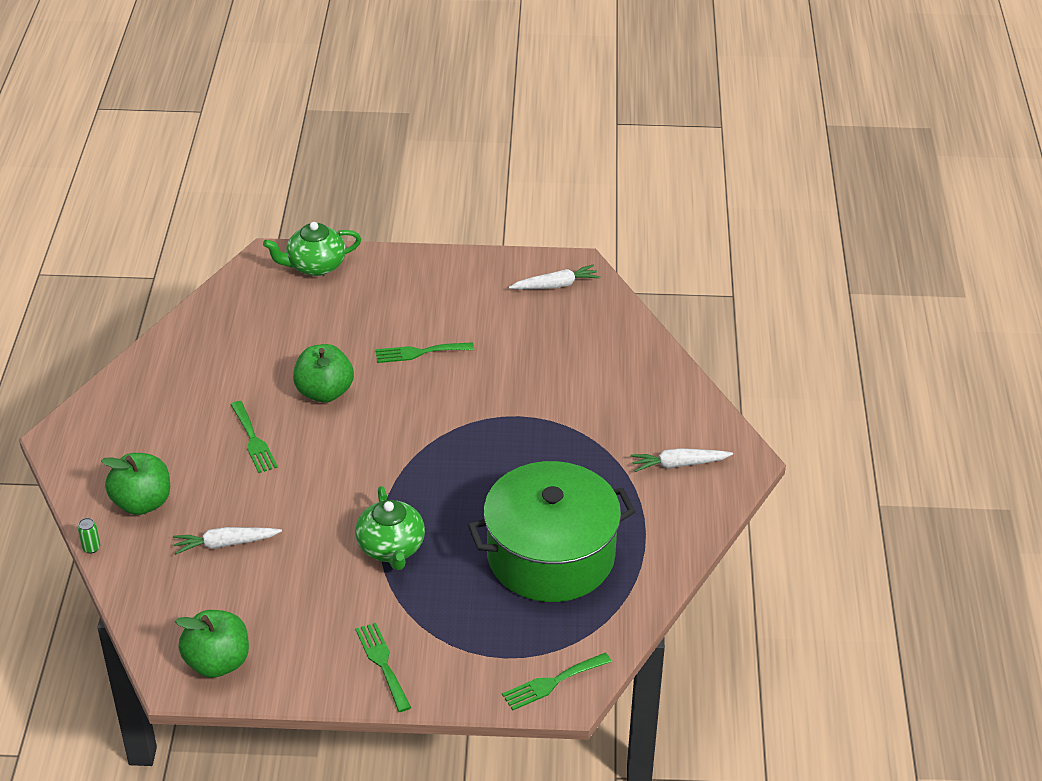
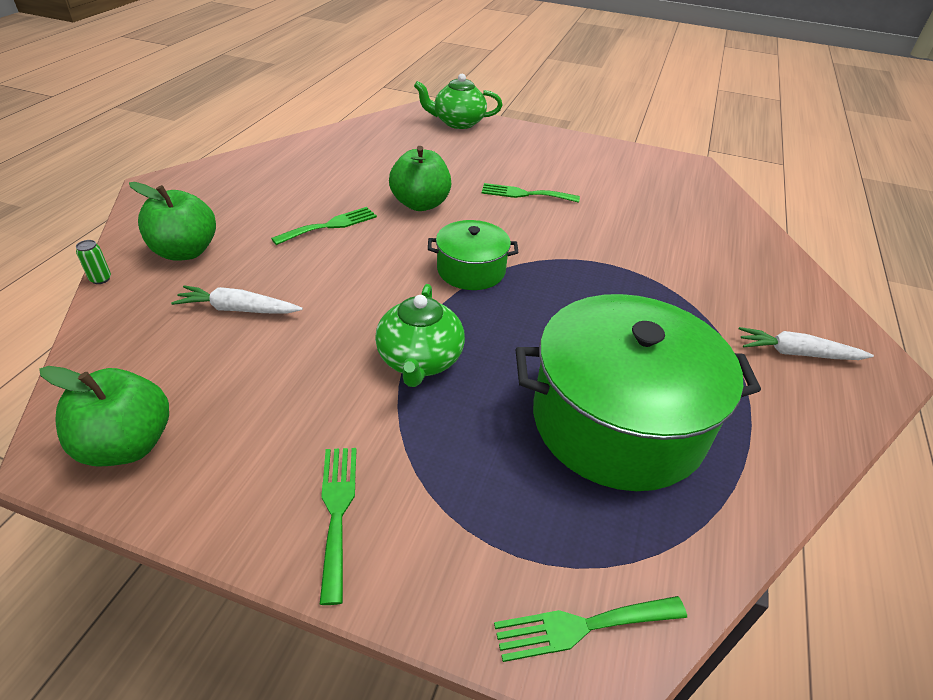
camera: 15 degrees right, 0 degrees up
green fork [230,401,278,473] -> green fork turned 120 degrees counterclockwise [271,207,377,245]
white carrot [509,264,600,289] -> none
none -> green pot [428,220,519,290]

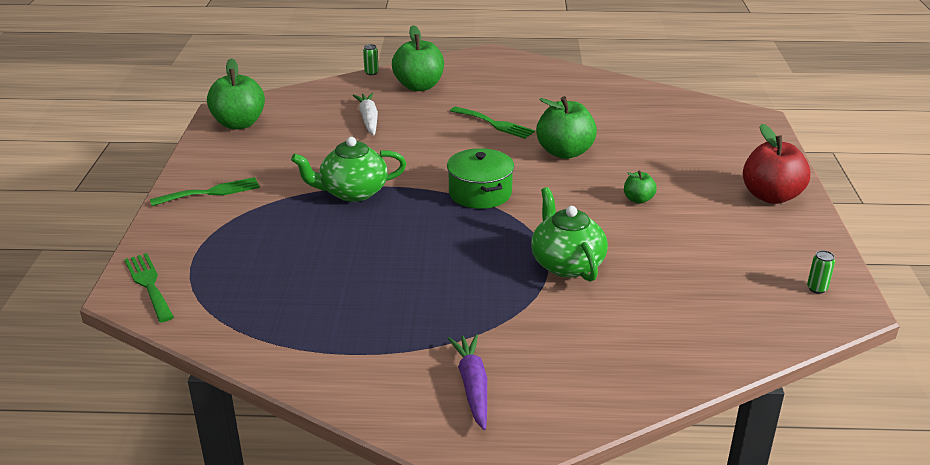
camera: 75 degrees right, 10 degrees down
green teapot [414,74,502,129] -> green teapot moved to [531,187,608,282]
green fork [482,183,580,203] -> green apple [624,171,657,204]
green pot [516,294,761,491] -> none
white carrot [739,327,874,360] -> purple carrot [447,334,487,430]
none -> red apple [743,124,810,204]
none -> green can [807,250,835,294]

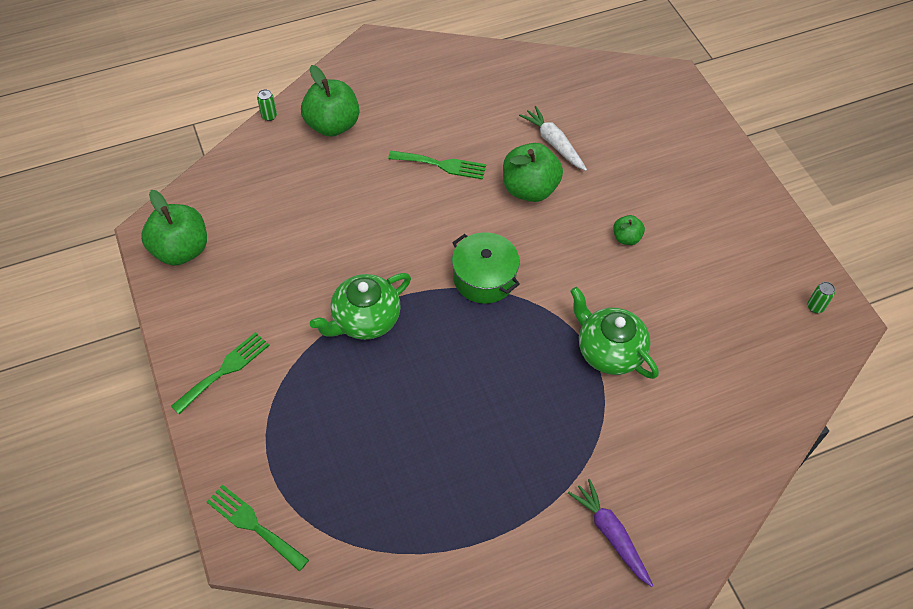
camera: 25 degrees left, 25 degrees up
white carrot [353,93,378,135] -> white carrot moved to [519,106,587,171]
red apple [743,124,810,204] -> none

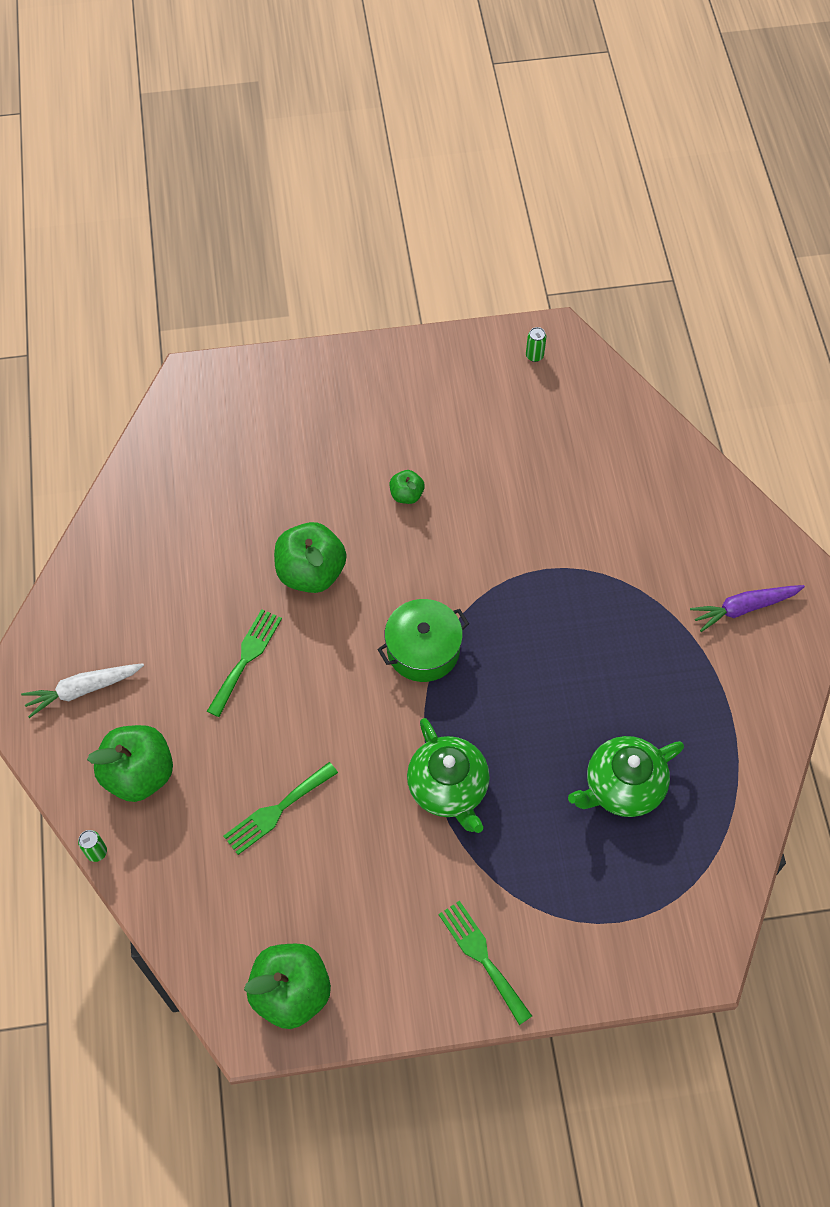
camera: 75 degrees left, 5 degrees up
green fork [207,485,309,571] -> green fork moved to [223,762,338,855]
white carrot [519,106,587,171] -> white carrot moved to [21,663,144,718]
green teapot [570,287,659,379] -> green teapot moved to [568,736,684,817]

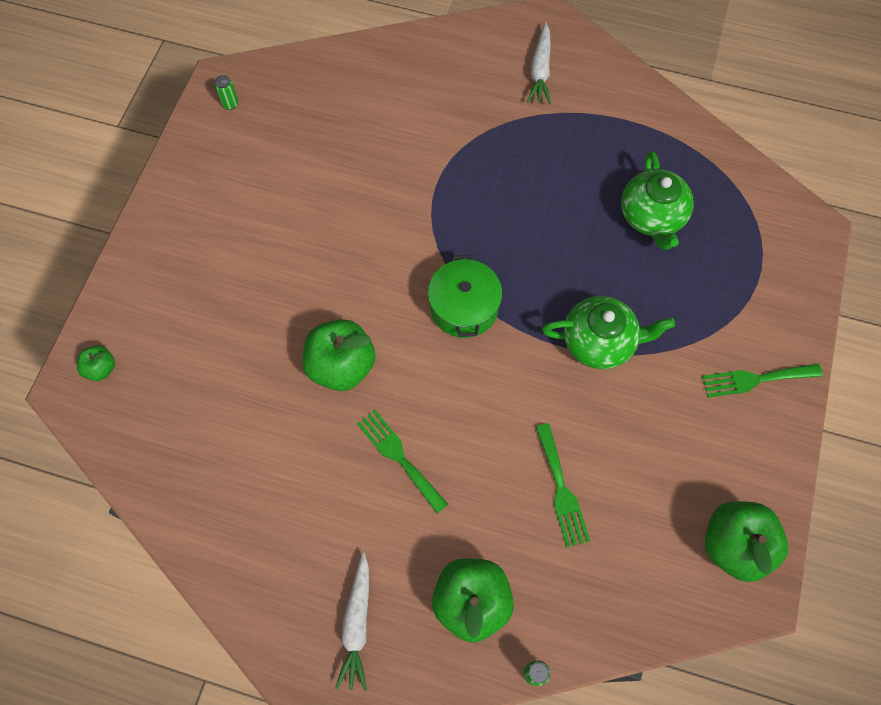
camera: 65 degrees left, 5 degrees up
green apple [389,470,425,504] -> green apple moved to [77,345,115,381]
purple carrot [690,585,805,632] -> white carrot [527,22,551,104]

